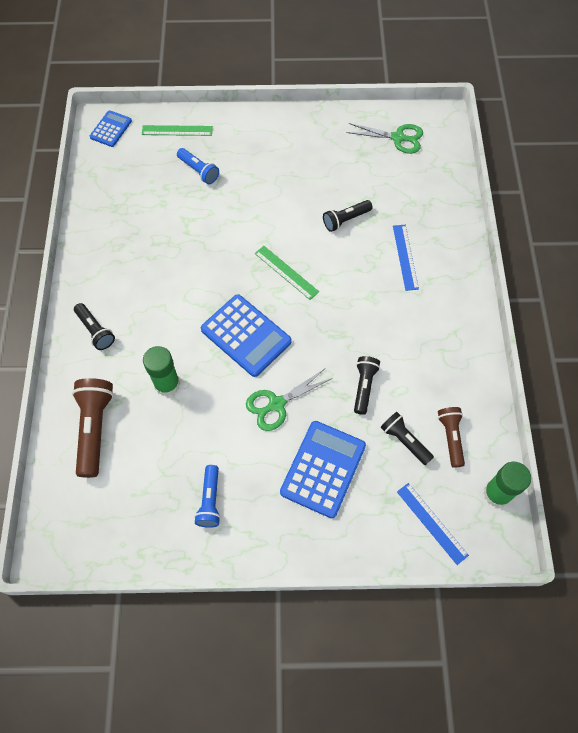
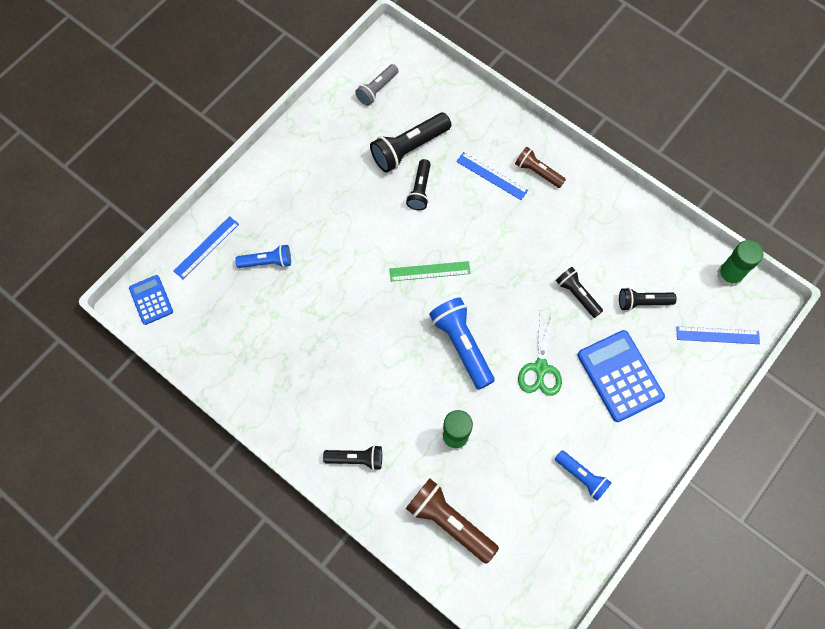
camera: 50 degrees left, 5 degrees up
green ruler [142,125,213,136] -> blue ruler [174,216,239,279]
blue calculator [201,294,292,377] -> blue flashlight [429,297,494,390]
green scissors [346,123,423,154] -> grey flashlight [355,64,399,106]
brown flashlight [438,407,465,468] -> brown flashlight moved to [515,147,566,188]
none -> black flashlight [370,113,451,173]

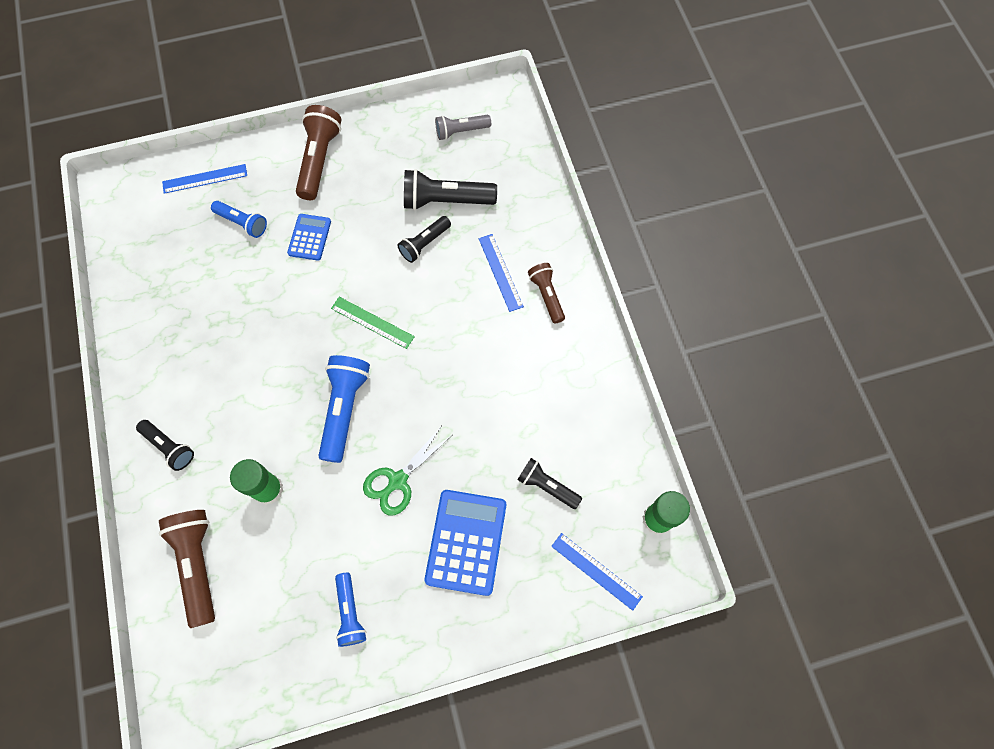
camera: 35 degrees right, 0 degrees up
blue calculator [129,275,173,325] -> blue calculator moved to [287,214,331,261]
black flashlight [556,267,603,318] -> none
none -> brown flashlight [296,105,341,200]

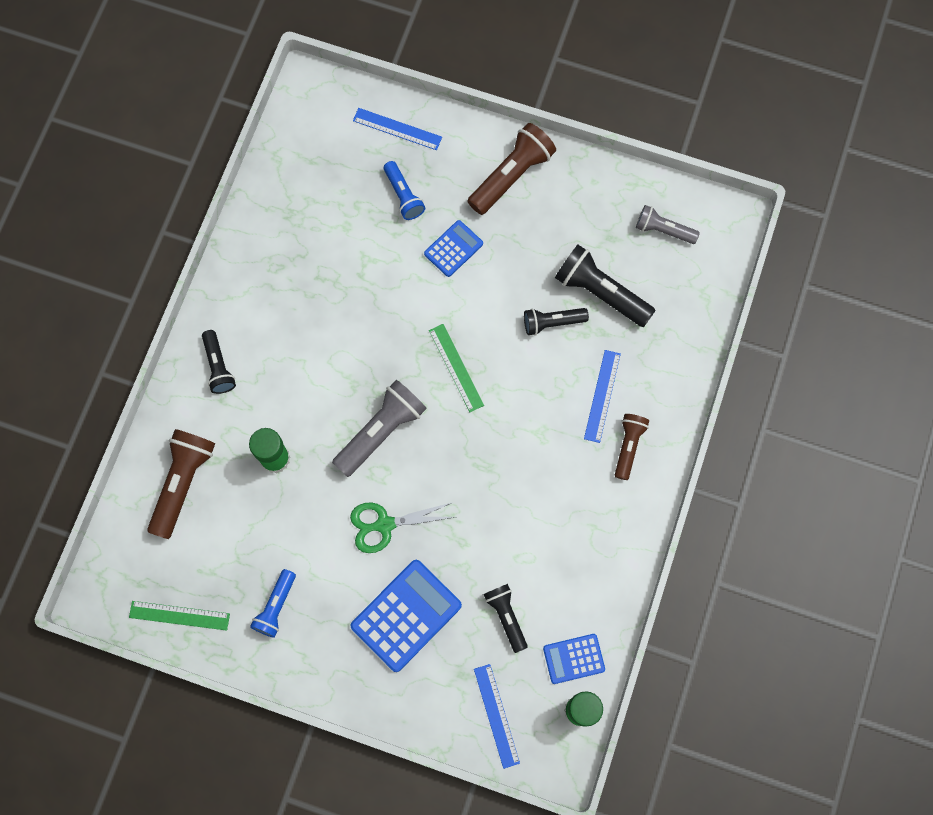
camera: 35 degrees right, 5 degrees up
blue flashlight [318,355,370,463] -> grey flashlight [332,380,427,477]
none -> green ruler [129,601,230,631]
none -> blue calculator [543,634,605,684]

